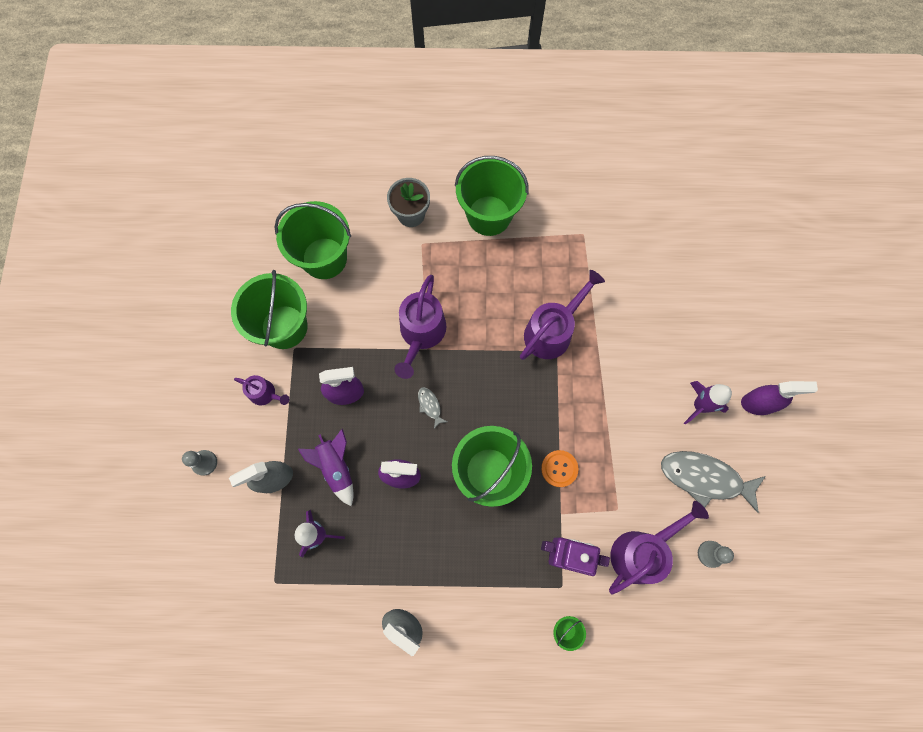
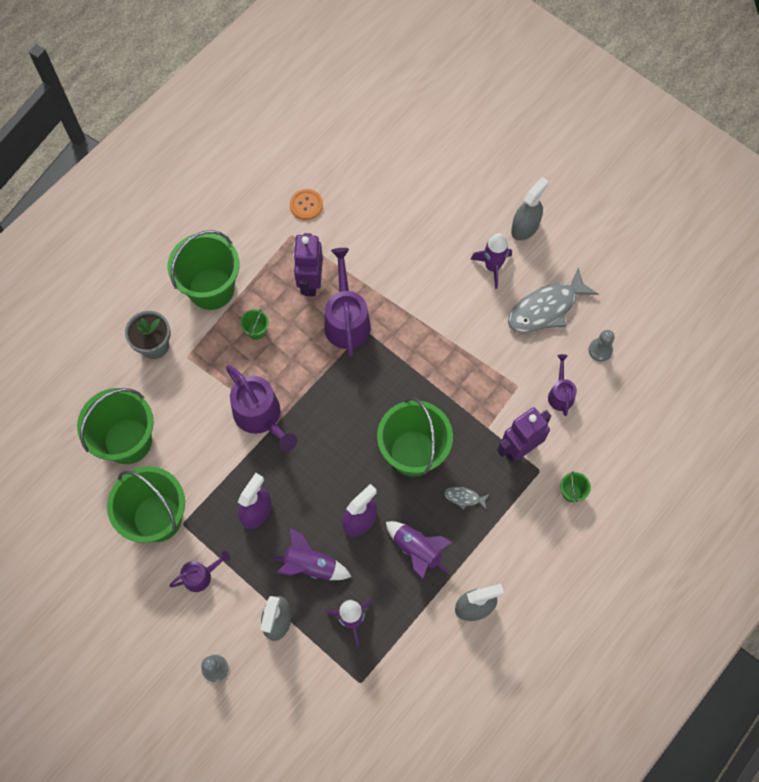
camera: 50 degrees left, 5 degrees down
grey fish [418,387,447,429] -> grey fish moved to [444,487,489,510]
orange button [541,450,579,487] -> orange button moved to [290,189,323,220]
purple watering can [609,501,709,595] -> purple watering can [548,354,577,416], size x0.55
purple spray bottle [741,381,818,415] -> grey spray bottle [511,177,549,241]
none -> green bucket [240,309,269,340]
none -> purple robot [293,233,323,297]
none -> purple rocket [386,521,453,580]

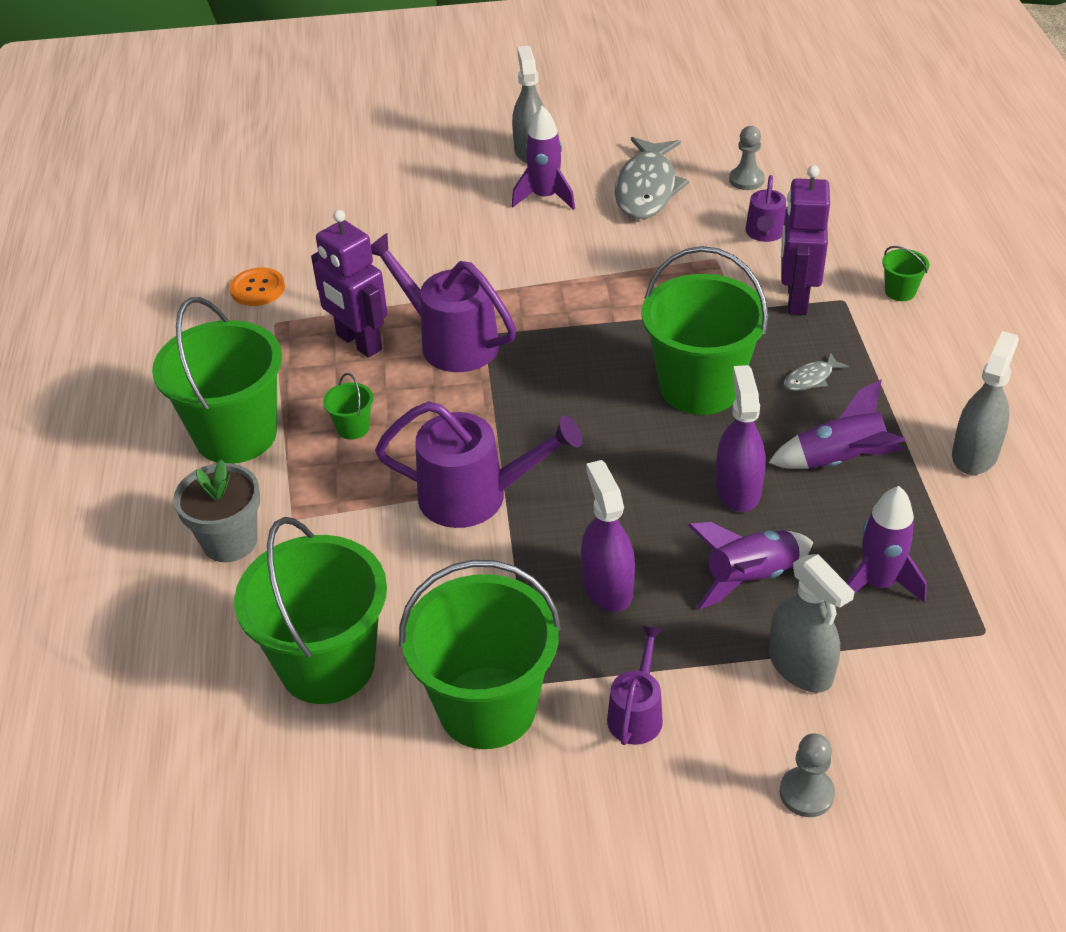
camera: 45 degrees left, 25 degrees down
purple watering can [548,354,577,416] -> purple watering can turned 120 degrees counterclockwise [745,175,786,242]

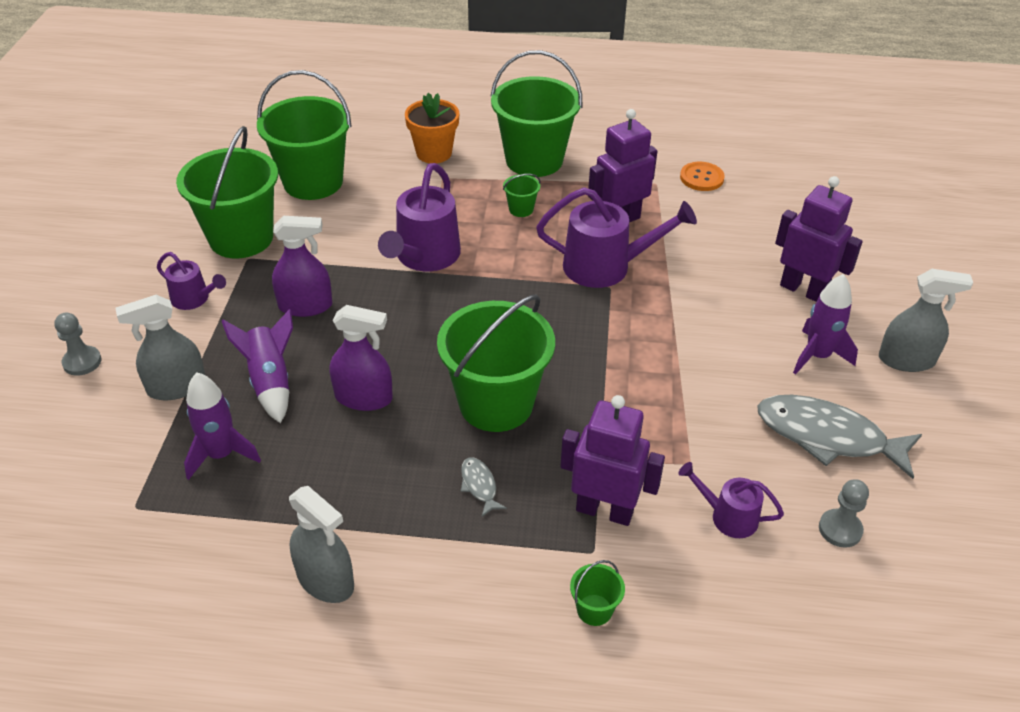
camera: 100 degrees right, 0 degrees up
grey flower pot [173,459,260,562] -> orange flower pot [405,93,460,163]
purple watering can [371,233,516,372] -> purple watering can turned 45 degrees clockwise [536,187,697,288]
purple rocket [768,379,905,469] -> none
none -> purple robot [775,176,863,302]

